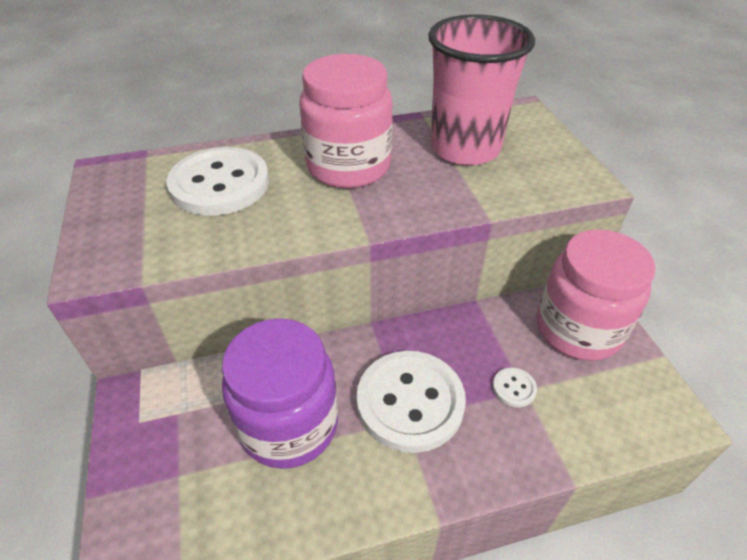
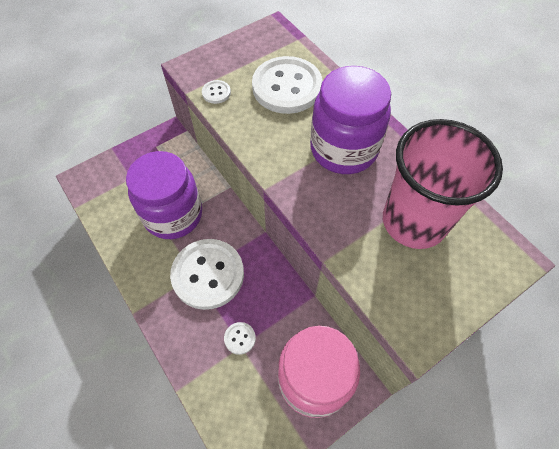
camera: 70 degrees right, 15 degrees up
pink jar [300,54,393,189] -> purple jar [310,66,391,174]
none -> white button [202,80,231,104]

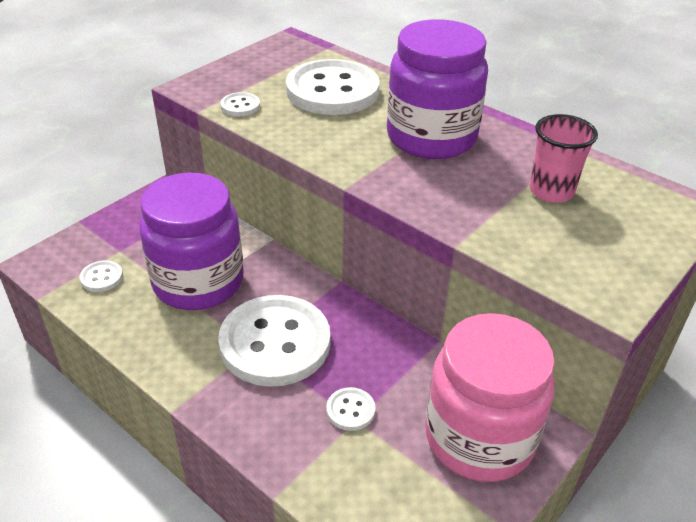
camera: 15 degrees left, 20 degrees down
pink cup [383,119,503,249] -> pink cup [530,114,598,203], size x0.52
none -> white button [79,260,123,292]

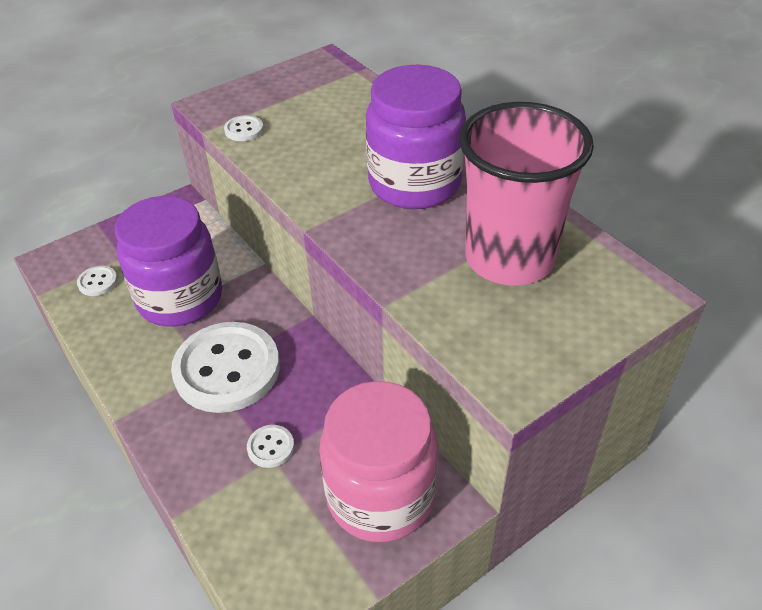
camera: 15 degrees right, 5 degrees up
white button [286,59,380,115] -> none
pink cup [530,114,598,203] -> pink cup [459,102,594,286], size x1.93

